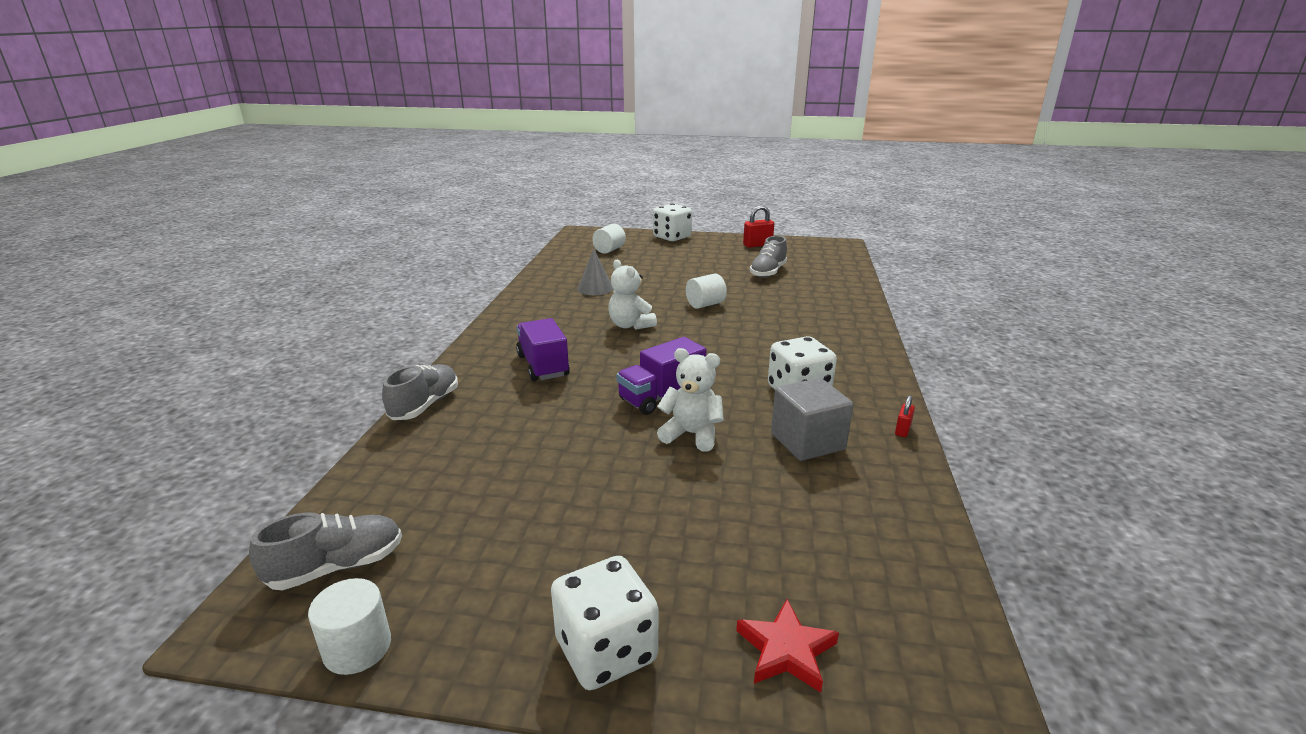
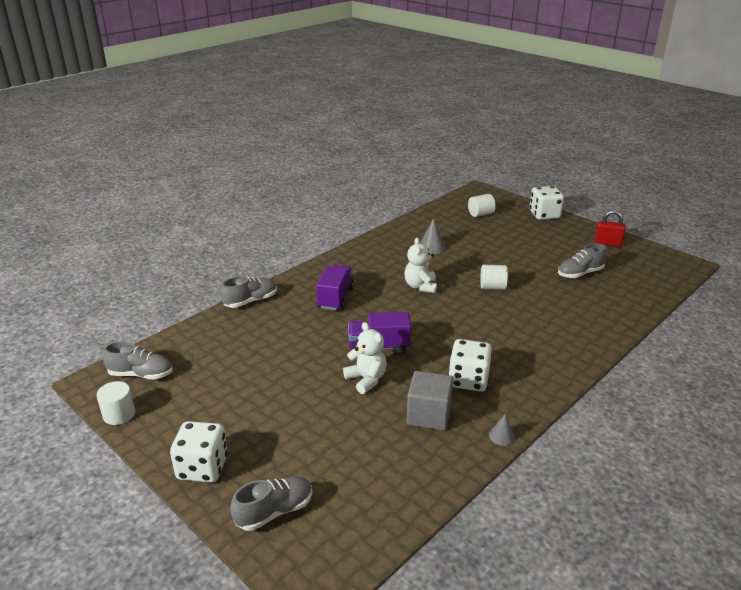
camera: 35 degrees right, 5 degrees up
red star [736,599,839,693] -> grey shoe [230,476,312,531]
red padlock [895,395,915,437] -> grey cone [489,414,515,446]

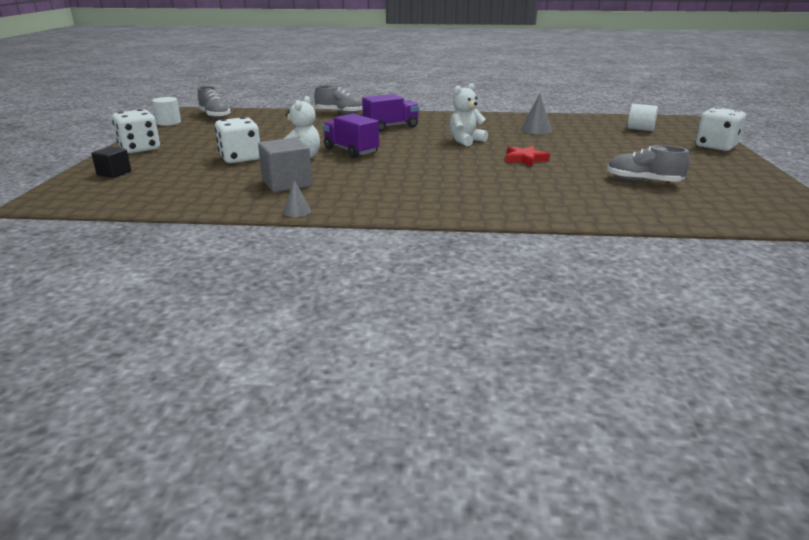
camera: 50 degrees right, 5 degrees down
grey shoe [230,476,312,531] -> black cube [91,147,131,178]
white dice [449,339,492,392] -> white dice moved to [215,117,260,163]
white cylinder [480,265,508,290] -> red star [505,146,550,167]
red padlock [595,210,626,247] -> none

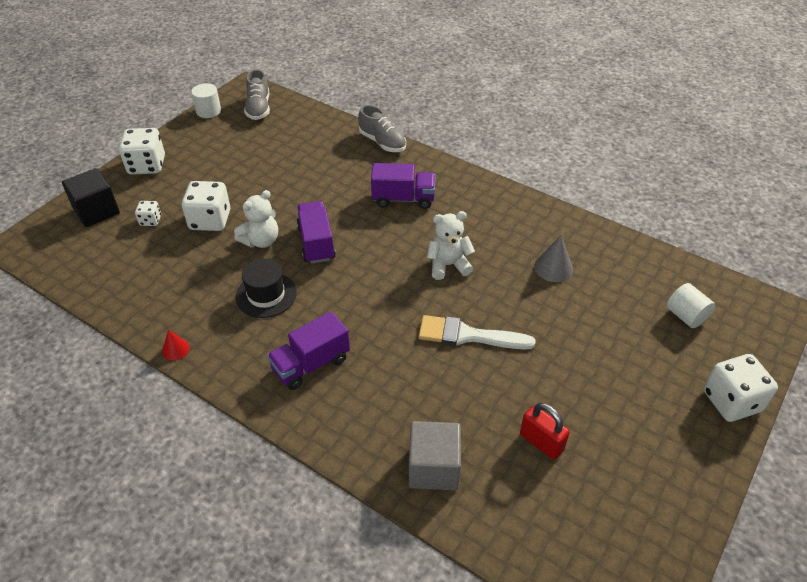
camera: 30 degrees right, 20 degrees up
black cube [91,147,131,178] -> black cube [62,168,120,227], size x1.64
grey cube [258,137,312,192] -> grey cube moved to [409,421,461,490]
grey cone [283,180,311,217] -> red cone [162,329,190,361]
red star [505,146,550,167] -> white brush [419,315,536,350]
grey shoe [607,145,690,182] -> red padlock [520,403,570,460]
none -> white dice [135,201,161,226]
none -> black hat [236,259,297,318]
none -> purple truck [267,311,350,390]

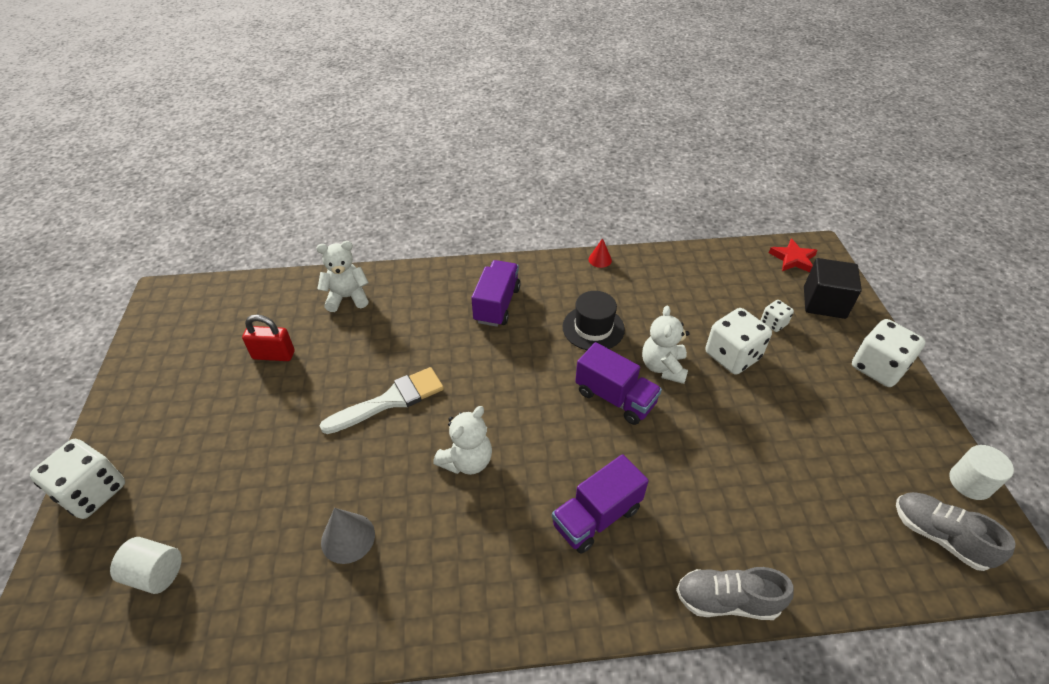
camera: 140 degrees right, 0 degrees up
grey cube [409,421,461,490] -> white teddy bear [317,241,369,312]
none -> red star [769,238,818,272]

